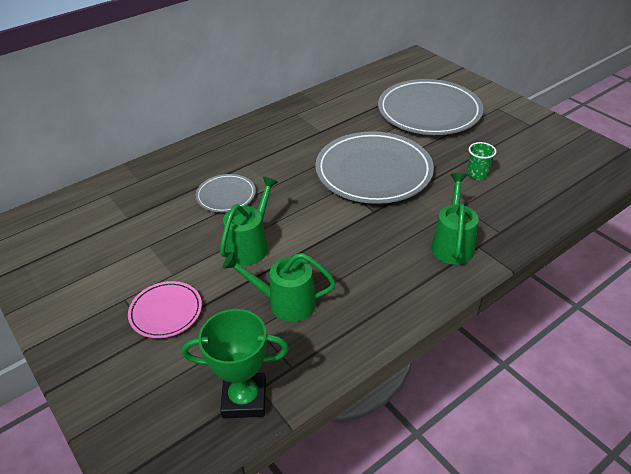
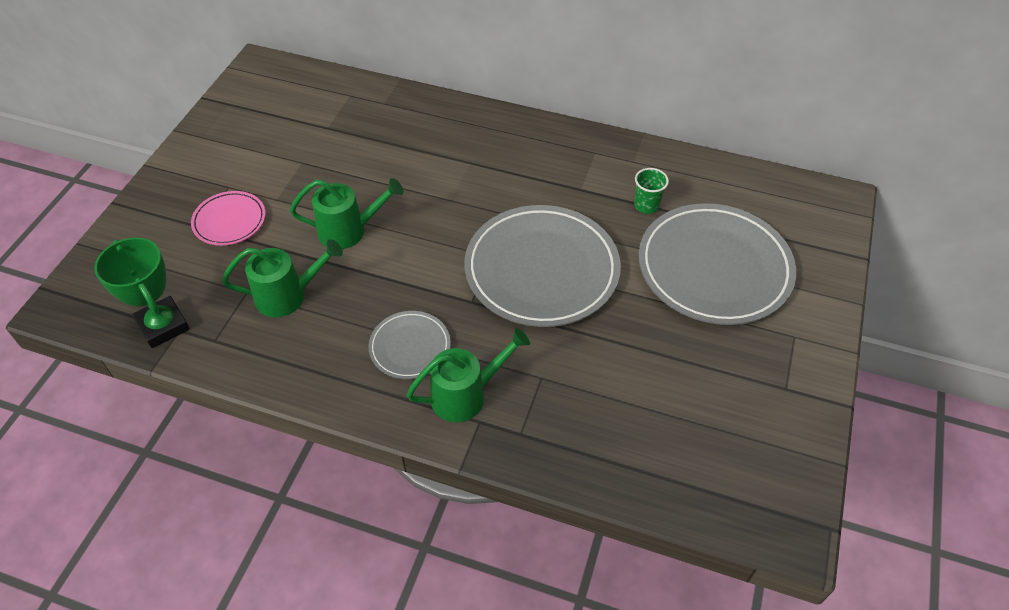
camera: 55 degrees right, 10 degrees up
grey plate [196,174,256,212] -> grey plate moved to [369,311,451,379]
green watering can [222,252,336,322] -> green watering can turned 105 degrees clockwise [222,239,343,317]
green cup [467,142,496,180] -> green cup moved to [634,168,669,214]

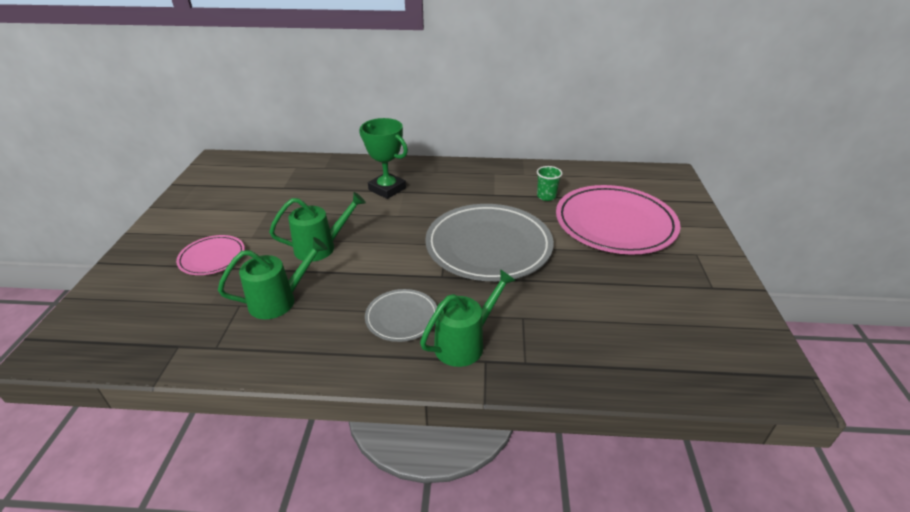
camera: 15 degrees left, 15 degrees down
green trophy [95,237,190,348] -> green trophy moved to [360,118,408,199]
grey plate [639,203,796,325] -> pink plate [556,185,681,255]

